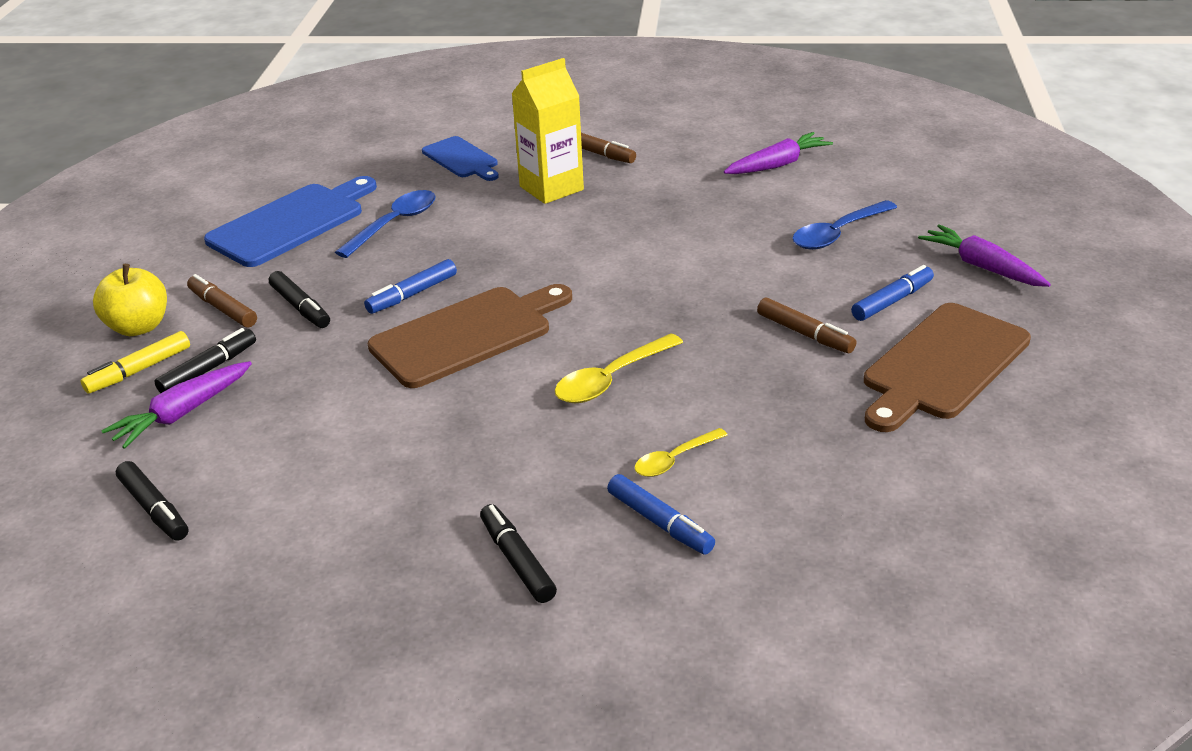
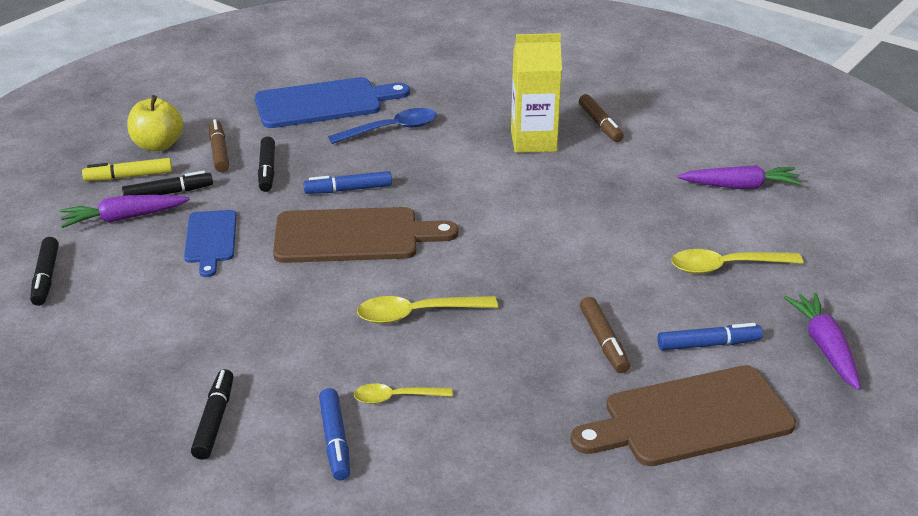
camera: 30 degrees right, 0 degrees up
blue cutting board [422,136,499,181] -> blue cutting board moved to [184,210,237,277]
blue spoon [792,200,897,250] -> yellow spoon [671,249,803,274]

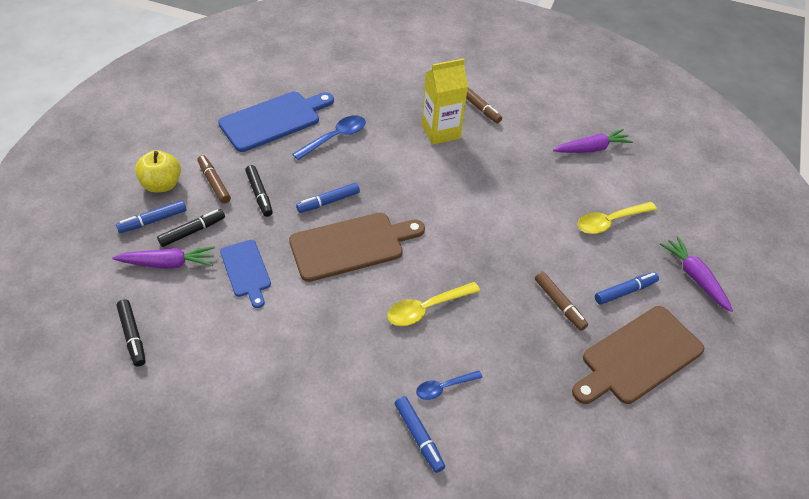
camera: 20 degrees left, 15 degrees up
purple carrot [60,195,190,228] -> purple carrot turned 150 degrees counterclockwise [112,246,215,269]
yellow marker [82,158,172,181] -> blue marker [116,200,186,233]
black marker [191,369,234,460] -> none
yellow spoon [354,383,453,404] -> blue spoon [416,370,483,400]

